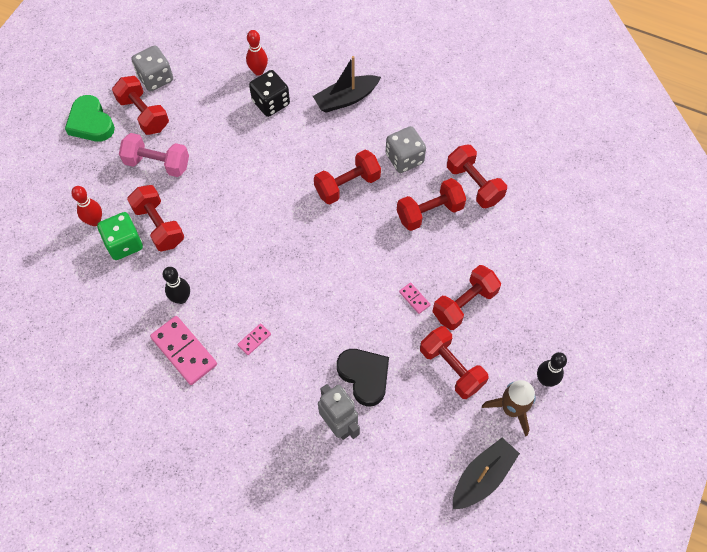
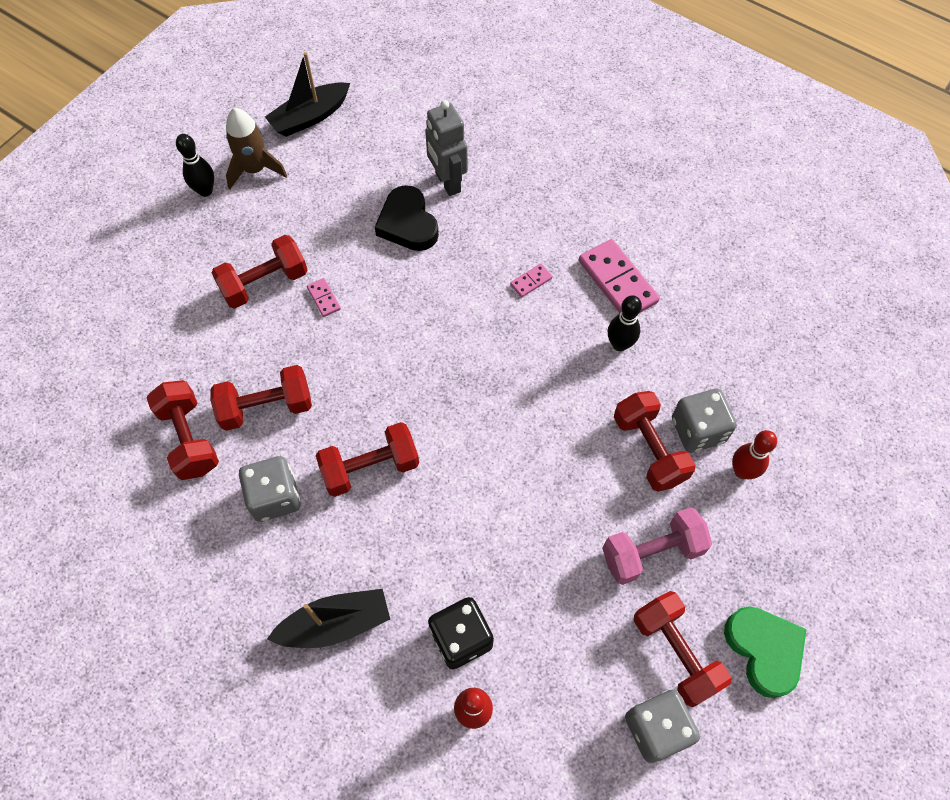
camera: 170 degrees left, 0 degrees up
green dice [97,212,143,260] -> grey dice [672,389,737,453]
pink dumbbell [119,133,189,177] -> pink dumbbell turned 45 degrees counterclockwise [602,507,712,585]
red dumbbell [420,326,488,399] -> none

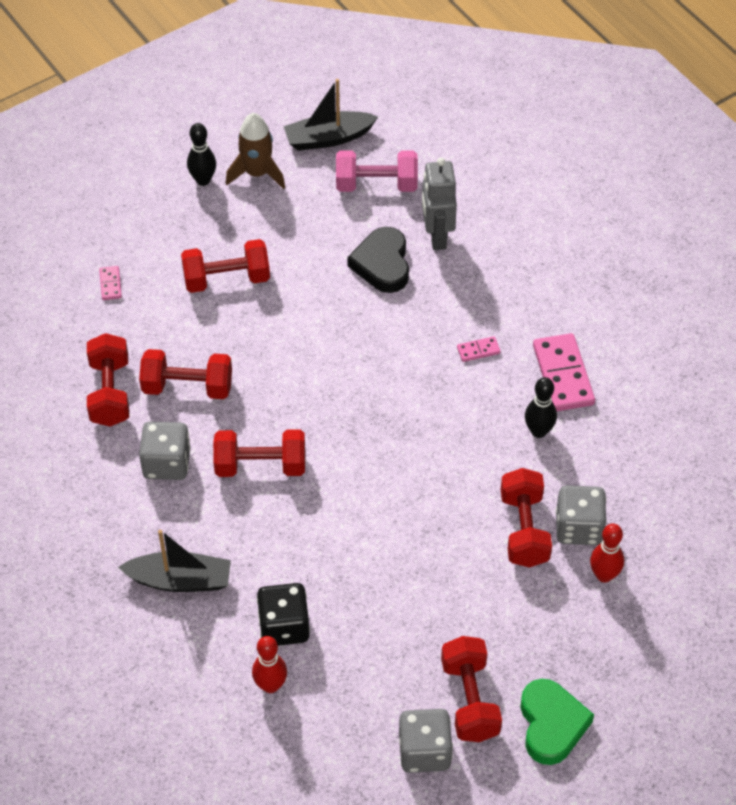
camera: 20 degrees right, 10 degrees down
pink domino [307,278,341,317] -> pink domino moved to [99,266,122,300]
pink dumbbell [602,507,712,585] -> pink dumbbell moved to [336,151,418,192]

